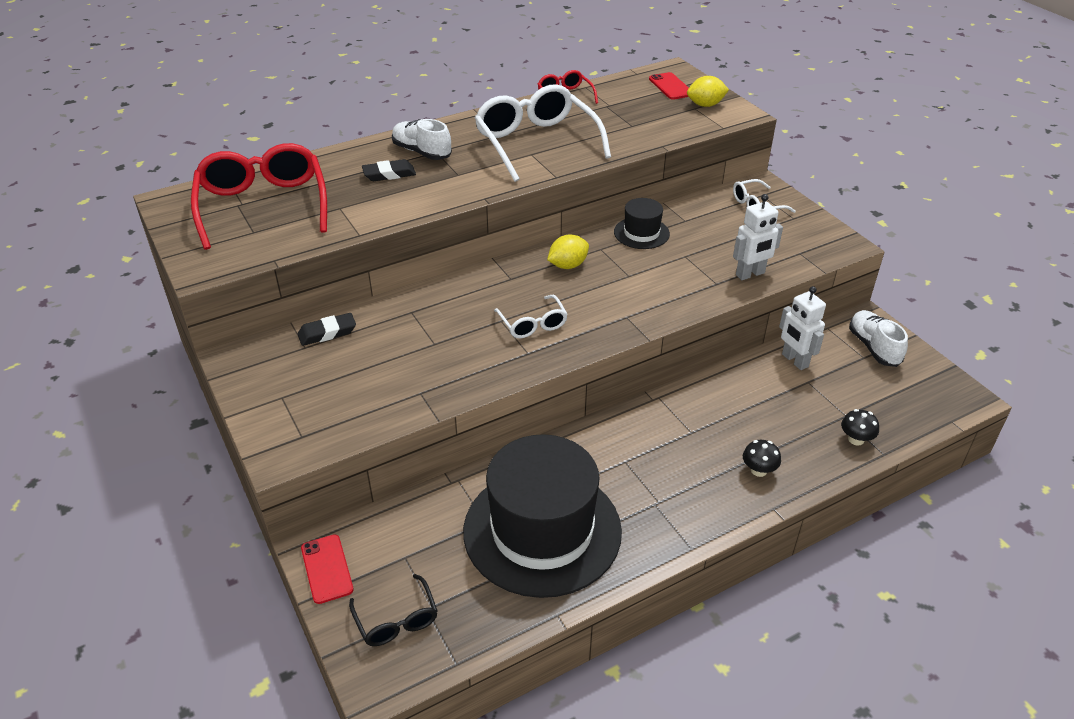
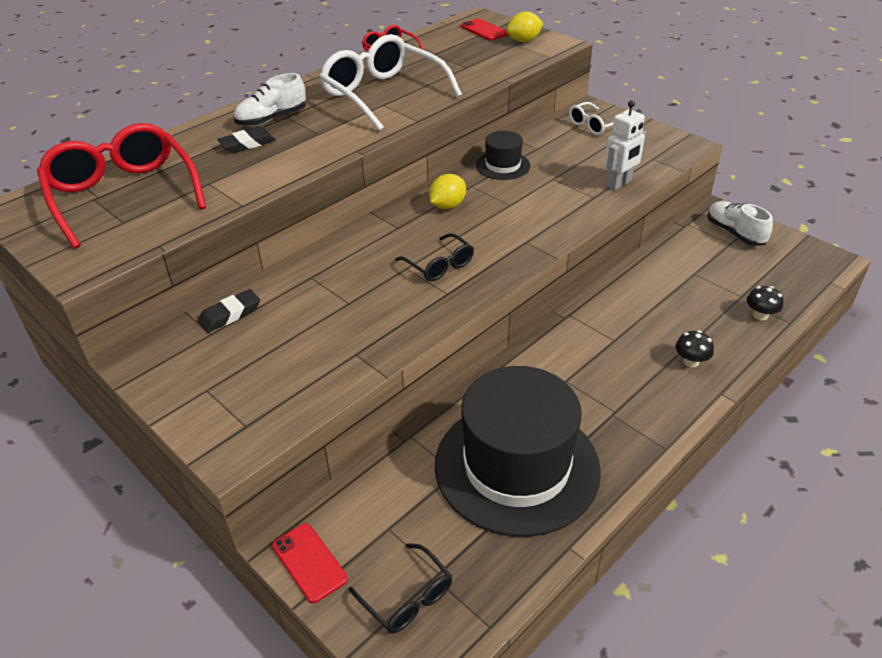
camera: 15 degrees left, 0 degrees up
white shoe [392,119,452,160] -> white shoe turned 60 degrees counterclockwise [234,73,306,126]
white glasses [494,295,568,338] -> black glasses [395,233,474,281]
white robot [779,286,826,370] -> none

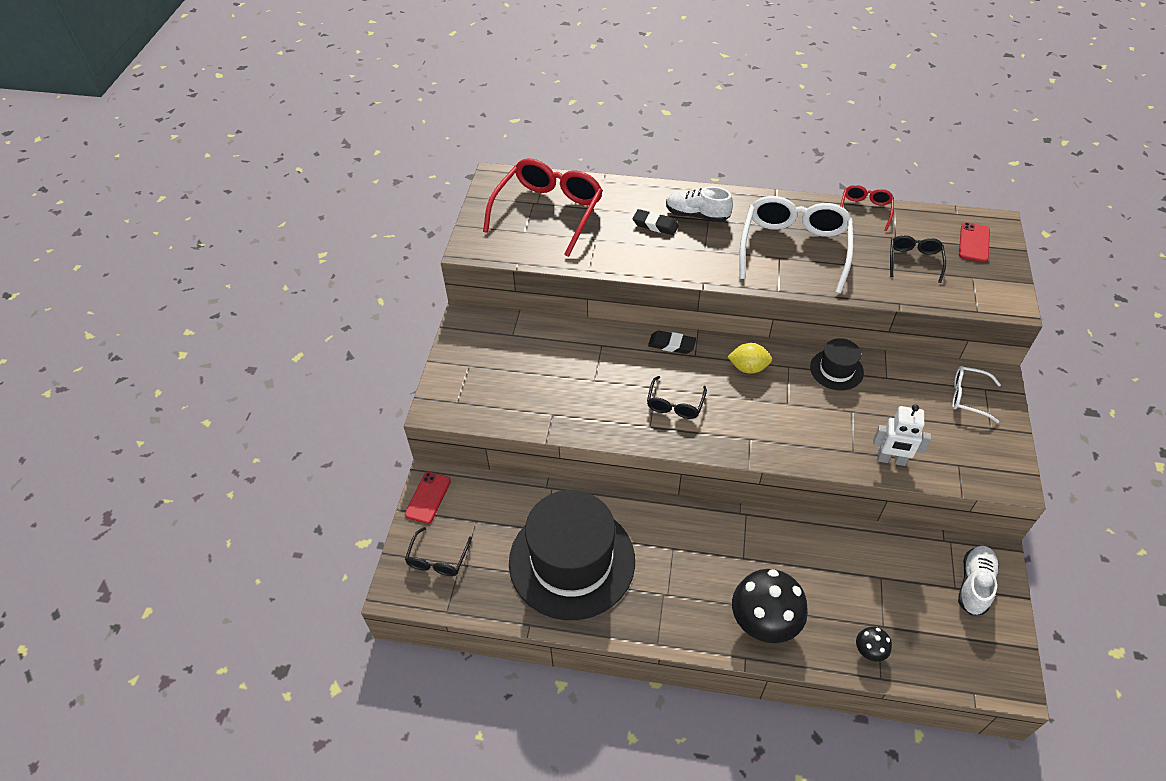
camera: 55 degrees right, 10 degrees up
black eraser [198,289,260,333] -> black eraser moved to [648,331,696,354]
yellow lemon [507,11,543,42] -> none
black mushroom [676,330,714,367] -> black mushroom [732,569,808,643], size x2.17
none -> black glasses [890,235,946,283]

